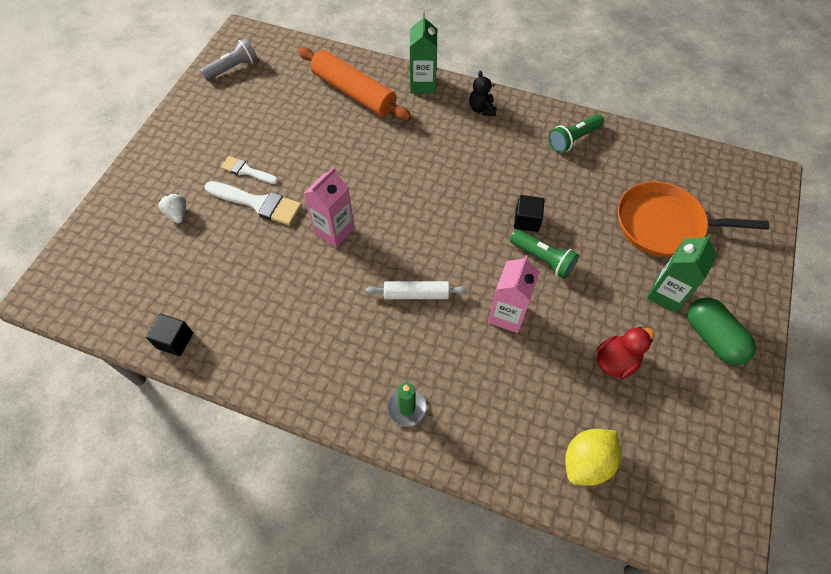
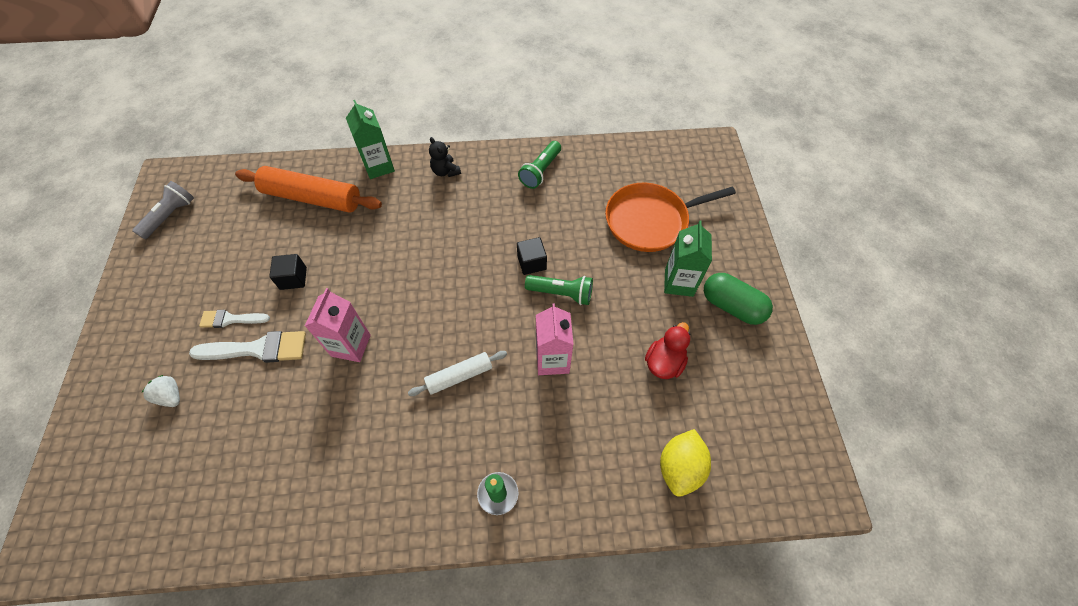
camera: 25 degrees left, 0 degrees up
black cube [146,314,193,356] -> black cube moved to [269,254,307,290]

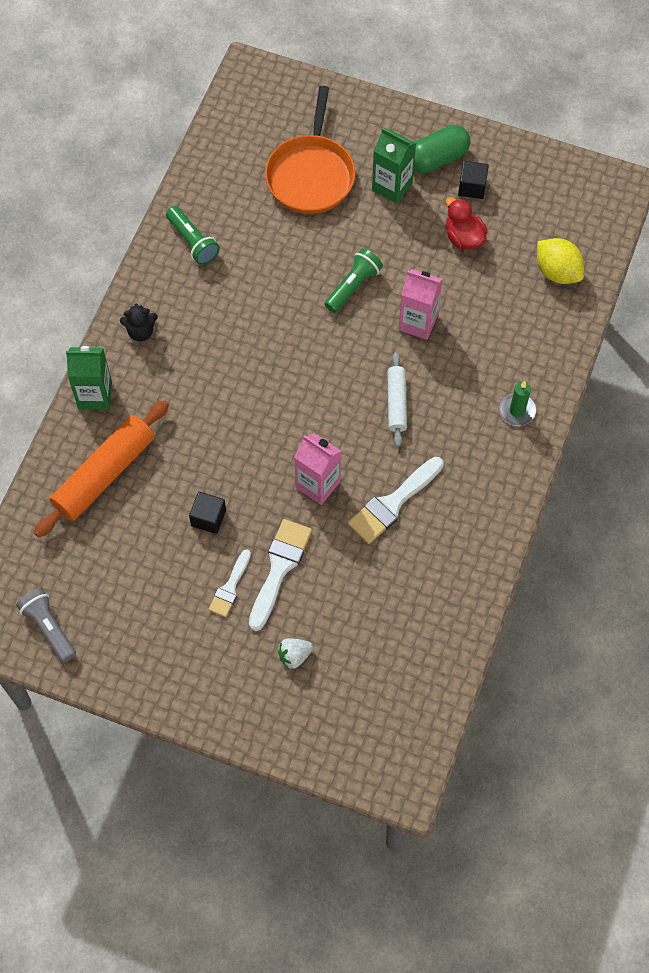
camera: 65 degrees left, 5 degrees up
black cube [517,237,547,275] -> black cube moved to [458,161,489,199]
none -> white brush [348,457,444,544]

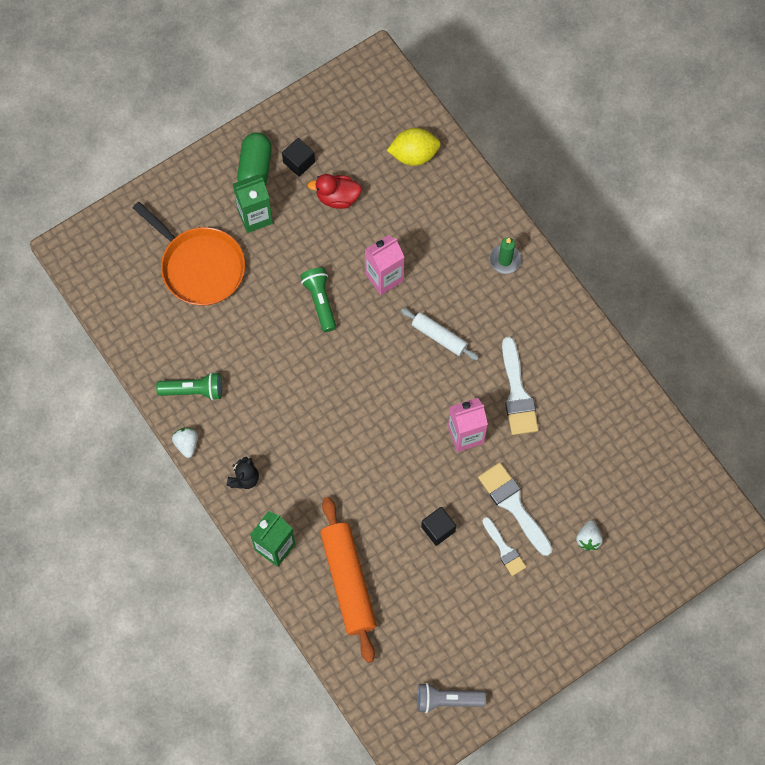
camera: 55 degrees left, 5 degrees up
none -> white strawberry [172,428,198,458]

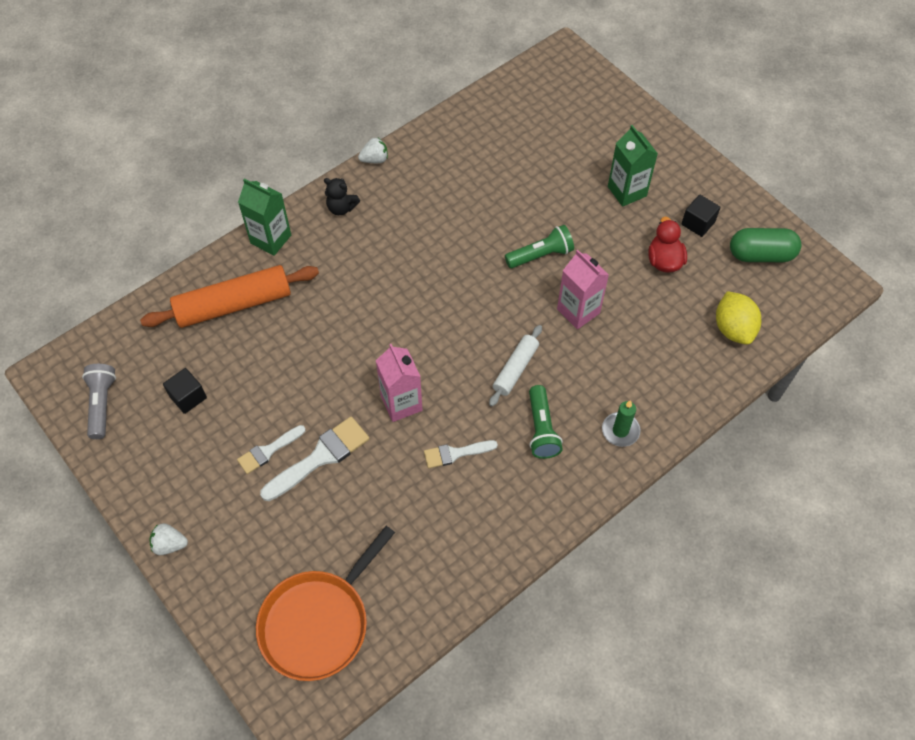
camera: 85 degrees right, 10 degrees down
orange pan [133,202,245,306] -> orange pan moved to [256,526,395,681]
green flashlight [156,372,222,400] -> green flashlight moved to [529,385,563,459]
green capsule [237,132,272,185] -> green capsule moved to [730,228,801,262]
black cube [421,507,456,546] -> black cube moved to [163,368,207,414]
white brush [502,337,539,435] -> white brush [424,440,498,468], size x0.61
white strawberry [576,520,603,551] -> white strawberry moved to [149,523,188,555]

